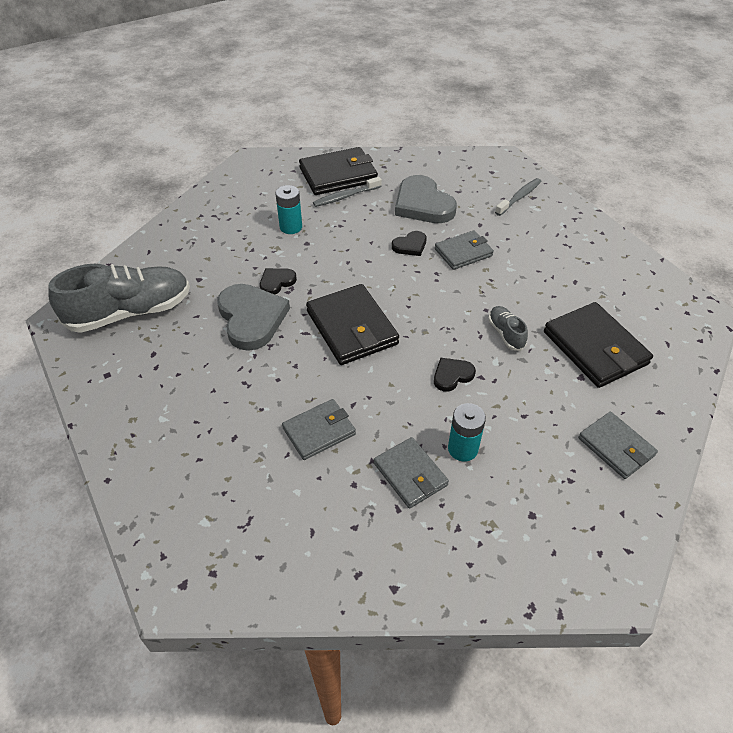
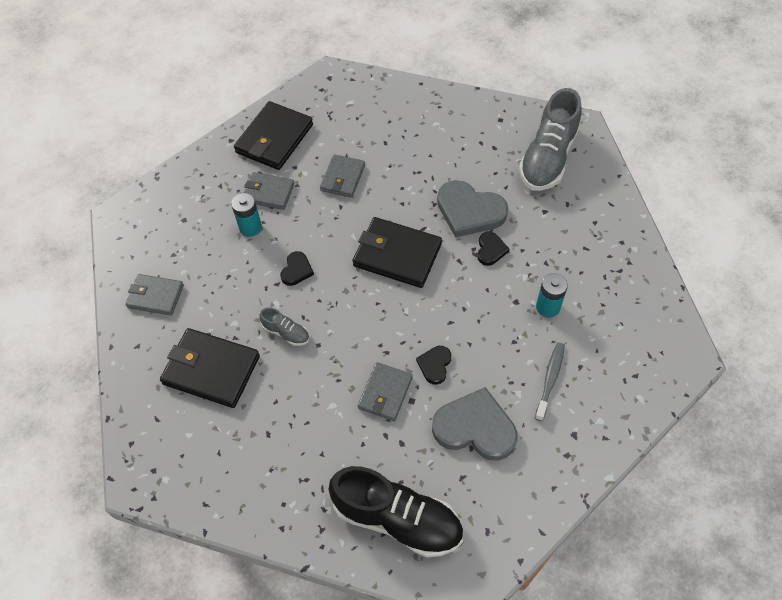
camera: 140 degrees right, 10 degrees up
black wallet [299,147,378,195] -> black wallet moved to [234,101,313,170]
grey toothbrush [495,178,542,216] -> black shoe [329,466,463,557]

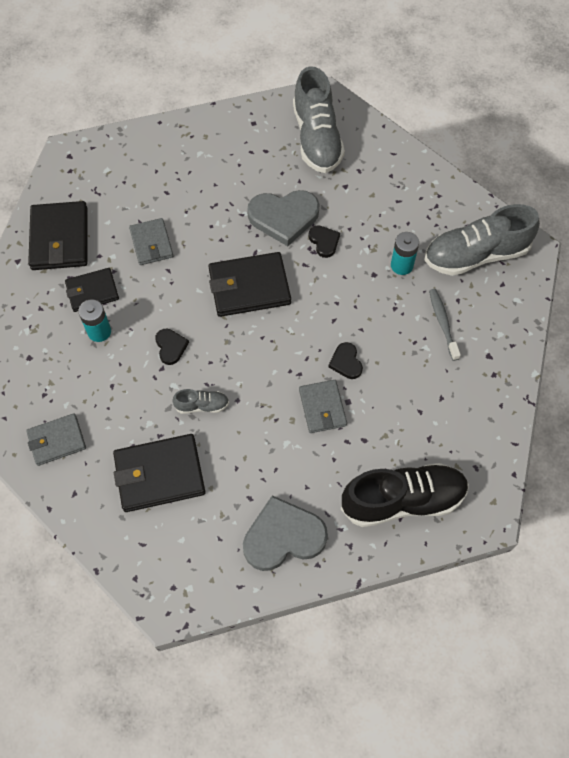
camera: 35 degrees left, 5 degrees up
grey wallet [244,172,295,210] -> black wallet [65,268,119,312]
grey heart [432,387,517,461] -> grey heart moved to [243,495,328,571]
none -> grey shoe [424,204,540,276]

